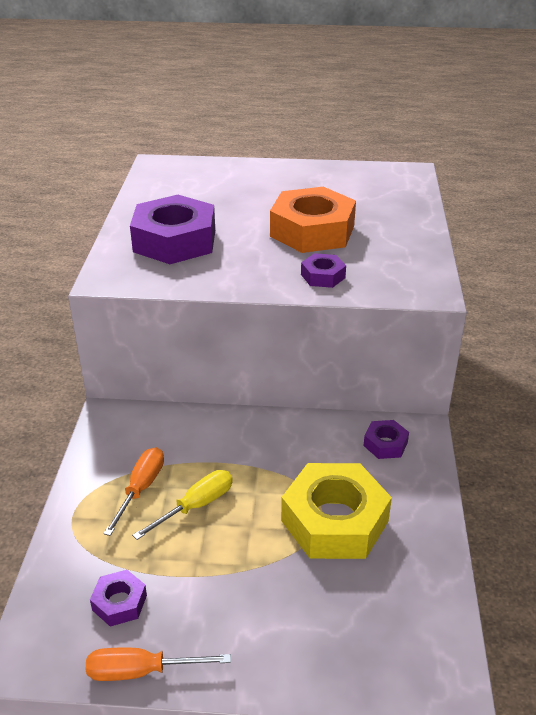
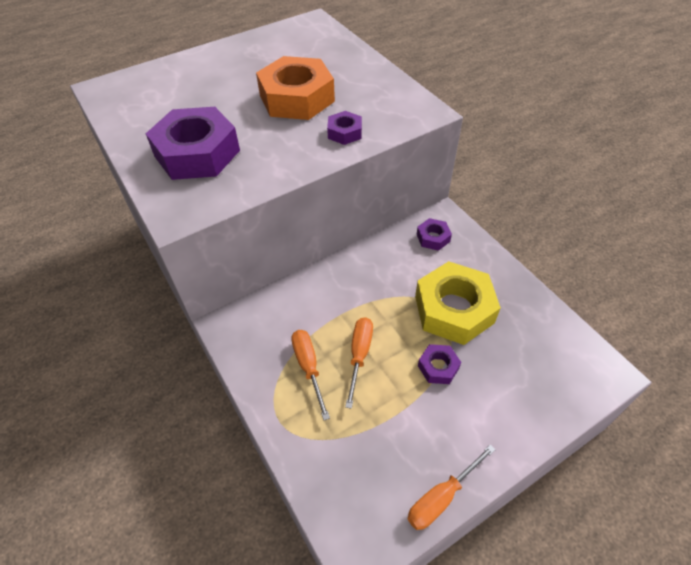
camera: 35 degrees left, 15 degrees up
purple nut [90,570,147,627] -> purple nut moved to [418,344,461,384]
yellow screwdriver [132,470,233,540] -> orange screwdriver [345,317,373,409]

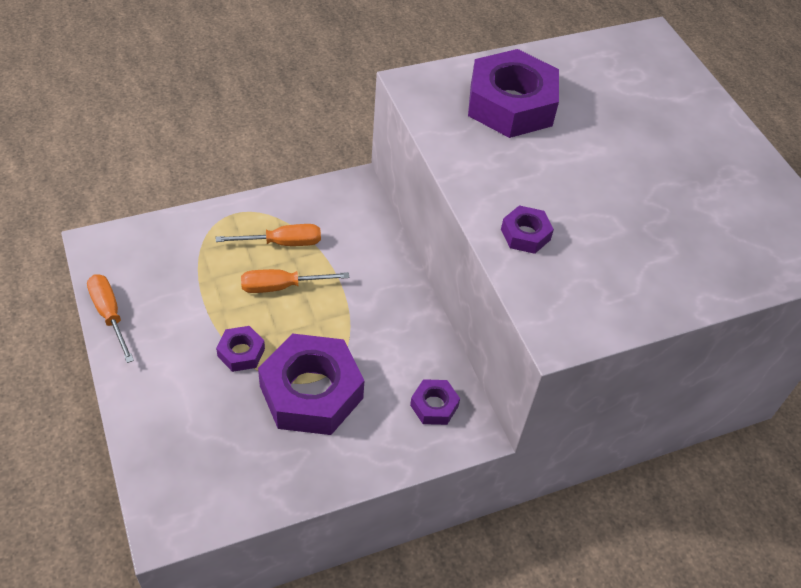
camera: 95 degrees right, 0 degrees up
orange nut [256,56,335,120] -> none
orange screwdriver [345,317,373,409] -> orange screwdriver turned 150 degrees clockwise [241,269,349,293]
yellow nut [415,261,501,345] -> purple nut [258,333,364,435]

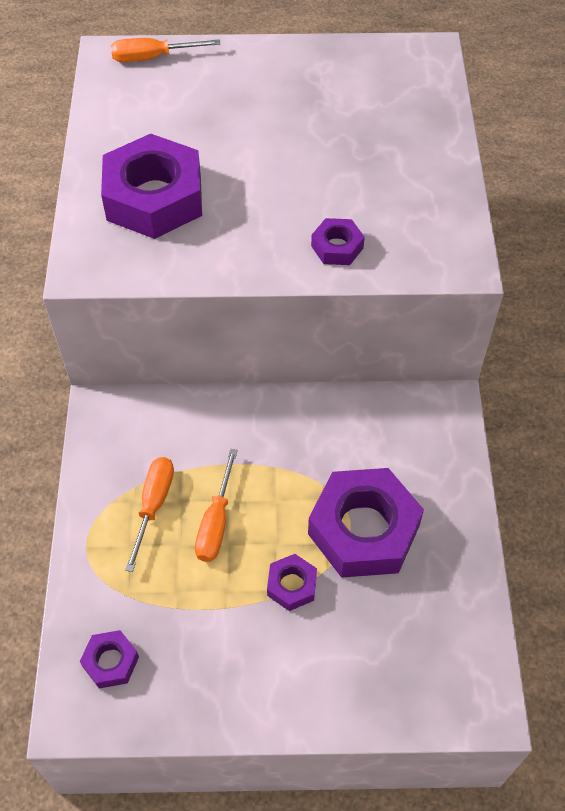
camera: 65 degrees left, 5 degrees up
orange screwdriver [87,274,134,363] -> orange screwdriver moved to [111,38,221,62]
purple nut [410,379,460,425] -> purple nut moved to [80,630,139,689]

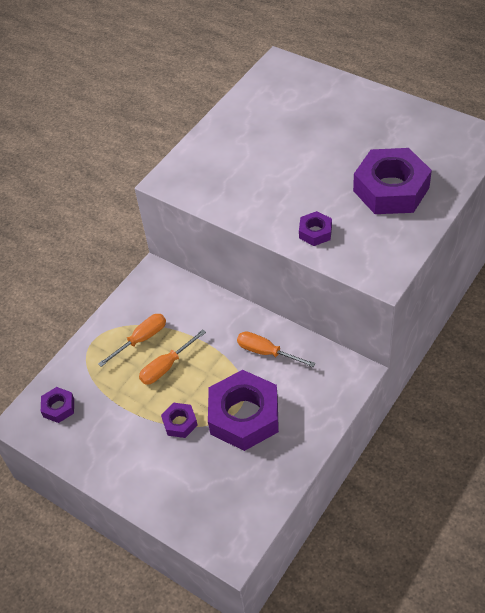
camera: 40 degrees right, 5 degrees down
purple nut [101,134,202,239] -> purple nut moved to [353,148,432,214]
orange screwdriver [111,38,221,62] -> orange screwdriver moved to [237,331,316,367]

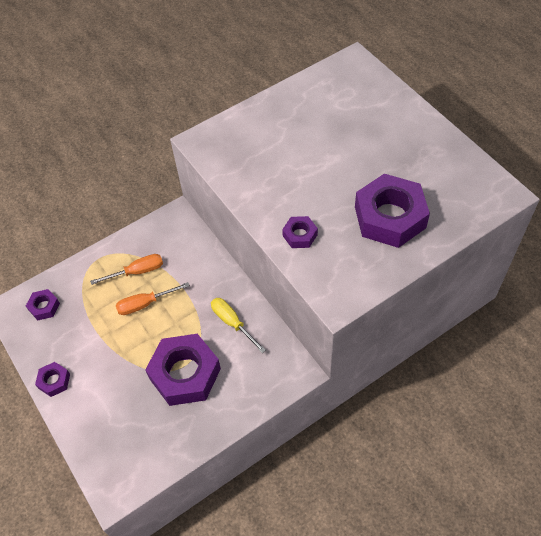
camera: 20 degrees right, 5 degrees up
purple nut [161,403,198,438] -> purple nut moved to [35,362,70,397]
orange screwdriver [237,331,316,367] -> yellow screwdriver [211,298,266,353]

